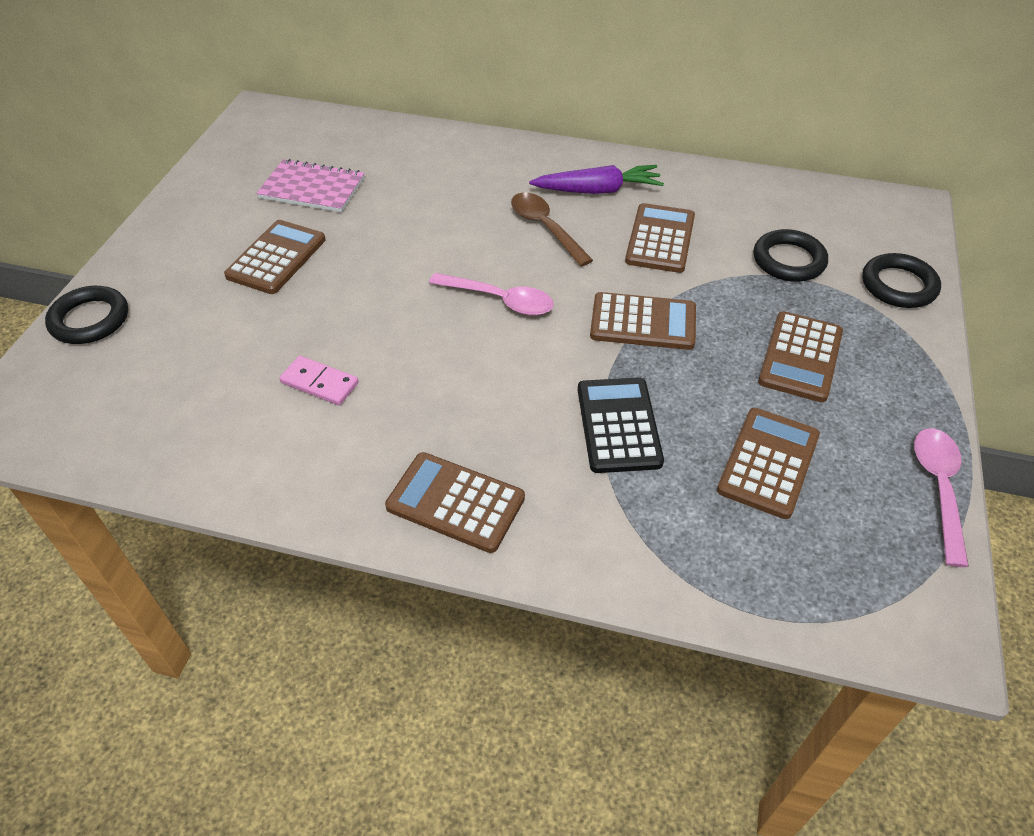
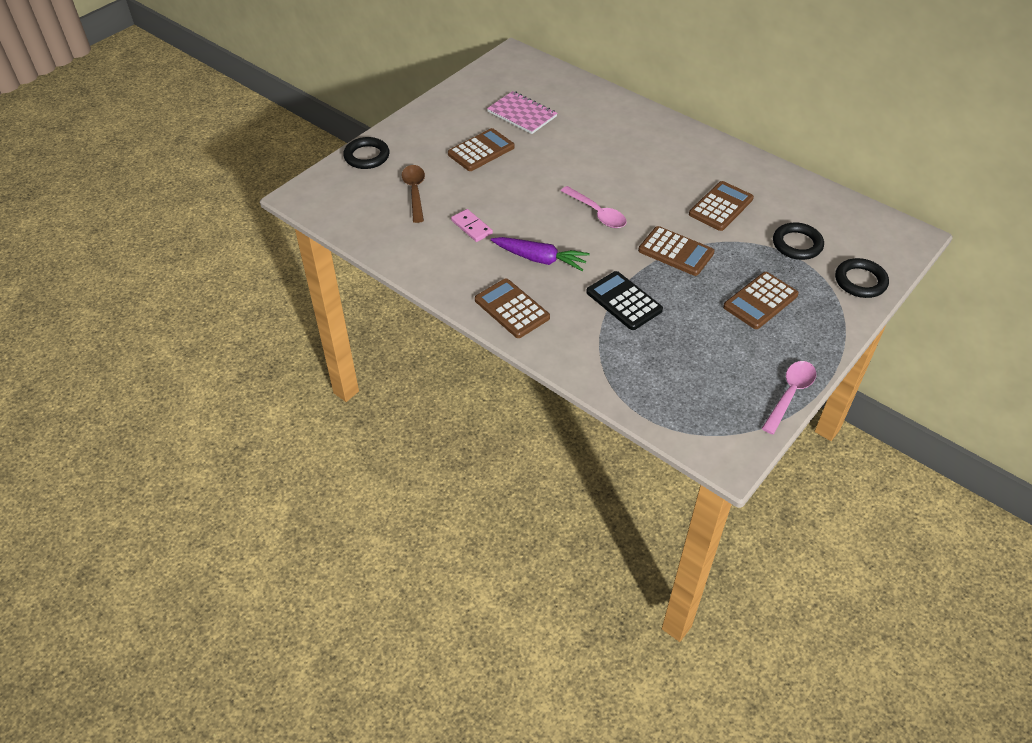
camera: 25 degrees right, 0 degrees up
brown spoon [511,192,593,266] -> brown spoon moved to [402,165,425,223]
purple carrot [529,165,664,194] -> purple carrot moved to [491,237,590,271]
black calculator [578,377,664,473] -> black calculator turned 60 degrees counterclockwise [586,271,663,330]
brown calculator [717,408,820,519] -> none

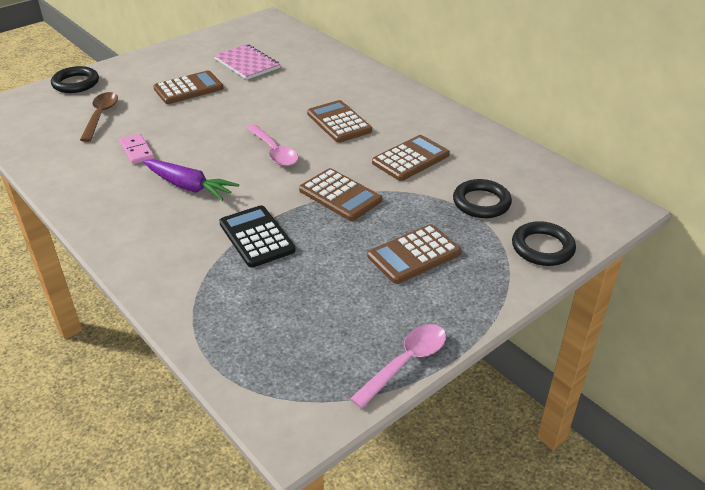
camera: 10 degrees right, 10 degrees down
brown calculator [475,279,550,338] -> brown calculator moved to [307,100,372,143]

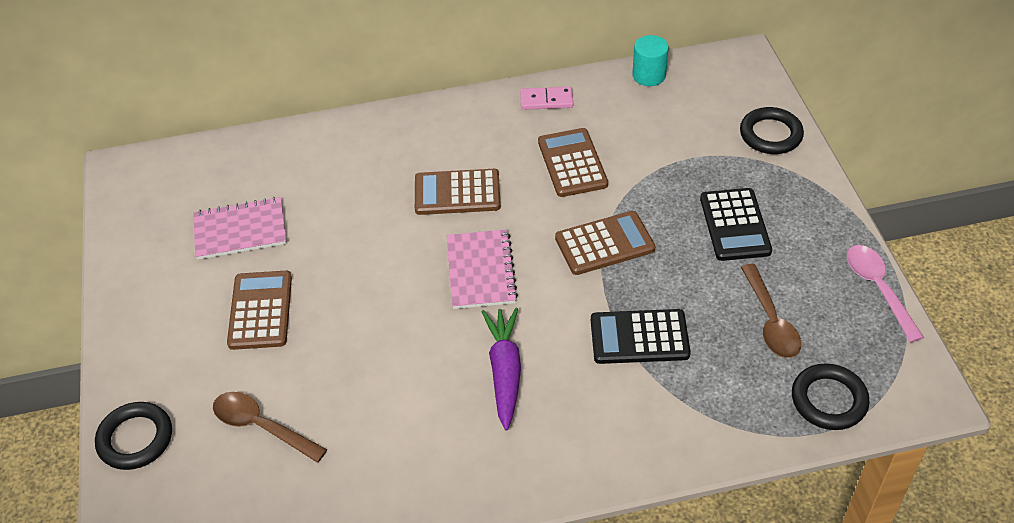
camera: 60 degrees left, 10 degrees up
pink domino [119,134,154,164] -> pink domino moved to [520,87,573,110]
purple carrot [143,159,239,201] -> purple carrot turned 60 degrees counterclockwise [481,308,521,431]
pink spoon [247,124,299,166] -> pink notebook [447,229,518,309]
brown calculator [368,224,461,284] -> black calculator [700,188,772,261]
black ring [453,179,512,218] -> black ring moved to [792,363,870,430]
none -> turquoise cylinder [632,35,669,86]
none -> brown spoon [741,264,801,358]

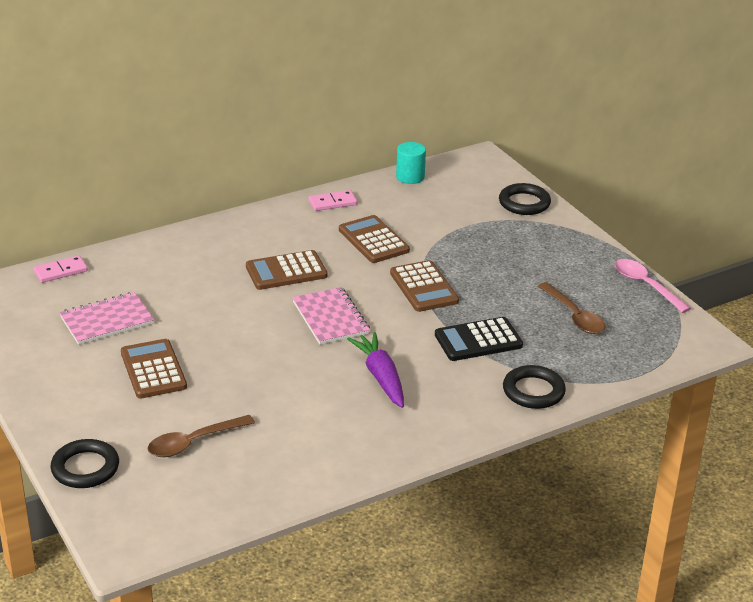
camera: 20 degrees left, 15 degrees down
brown spoon [213,392,327,463] -> brown spoon turned 45 degrees counterclockwise [147,415,255,457]
brown calculator [555,211,655,275] -> brown calculator turned 105 degrees clockwise [390,260,459,312]
black calculator [700,188,772,261] -> none
black ring [792,363,870,430] -> black ring moved to [503,365,566,409]
none -> pink domino [33,255,88,283]

